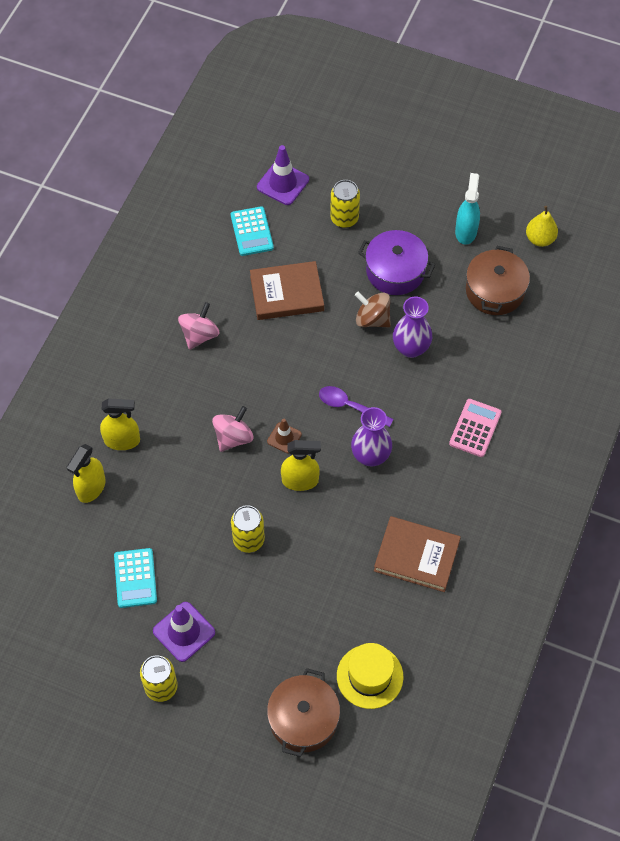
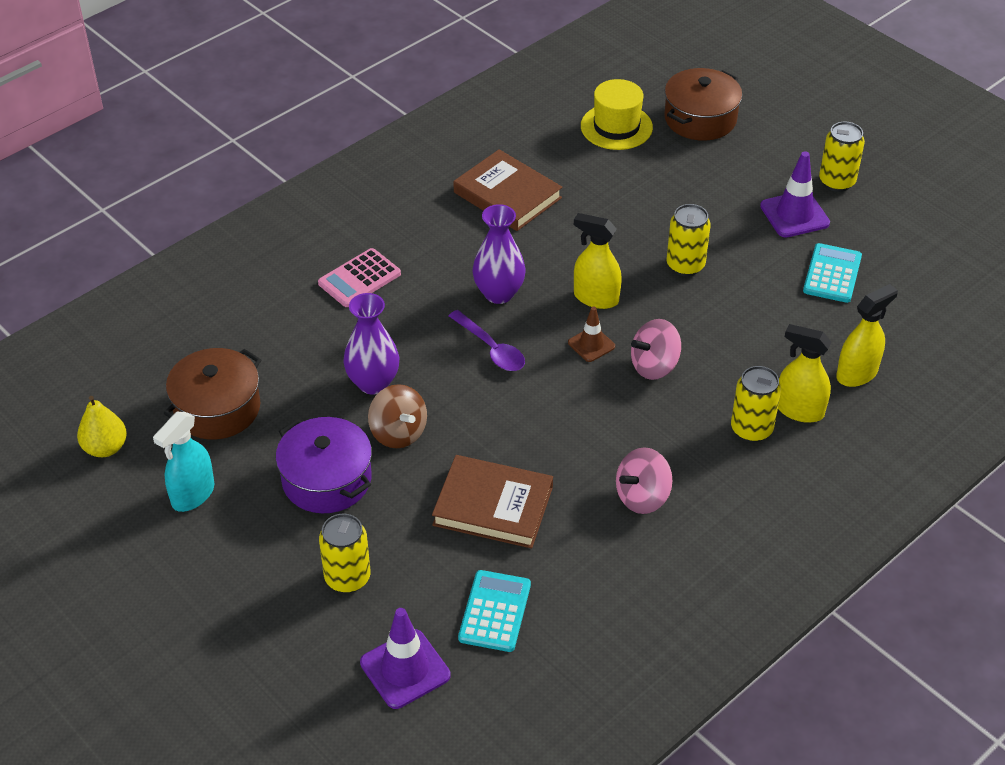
camera: 155 degrees left, 15 degrees down
none -> yellow can [731,366,781,442]

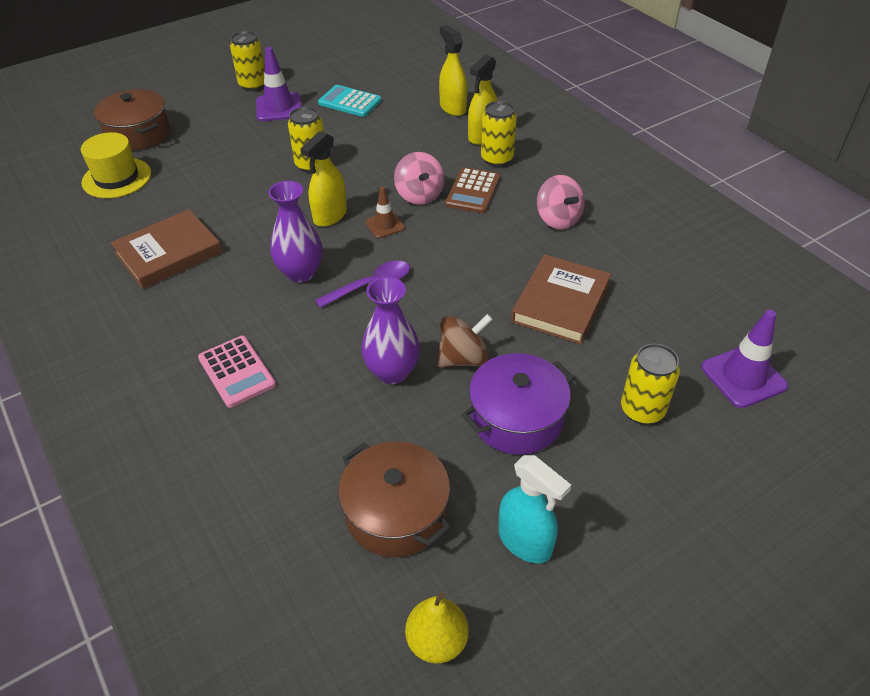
camera: 80 degrees left, 0 degrees up
turquoise calculator [458,570,531,652] -> none
none -> brown calculator [445,167,500,213]

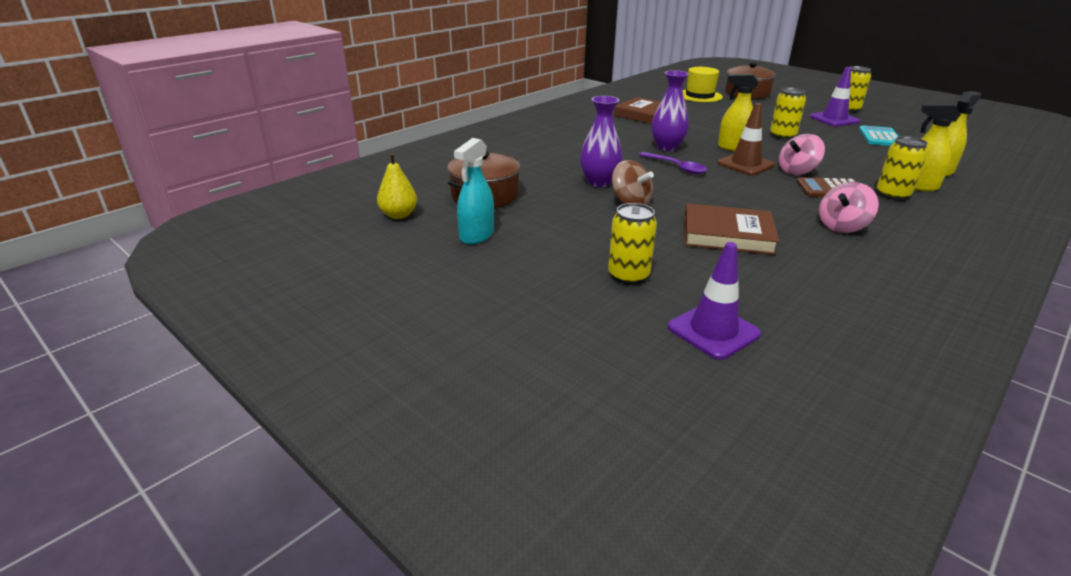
camera: 75 degrees right, 15 degrees down
pink calculator [198,336,276,408] -> none
brown traffic cone [365,187,405,238] -> brown traffic cone [717,103,775,175], size x1.64
purple pot [462,353,575,455] -> none

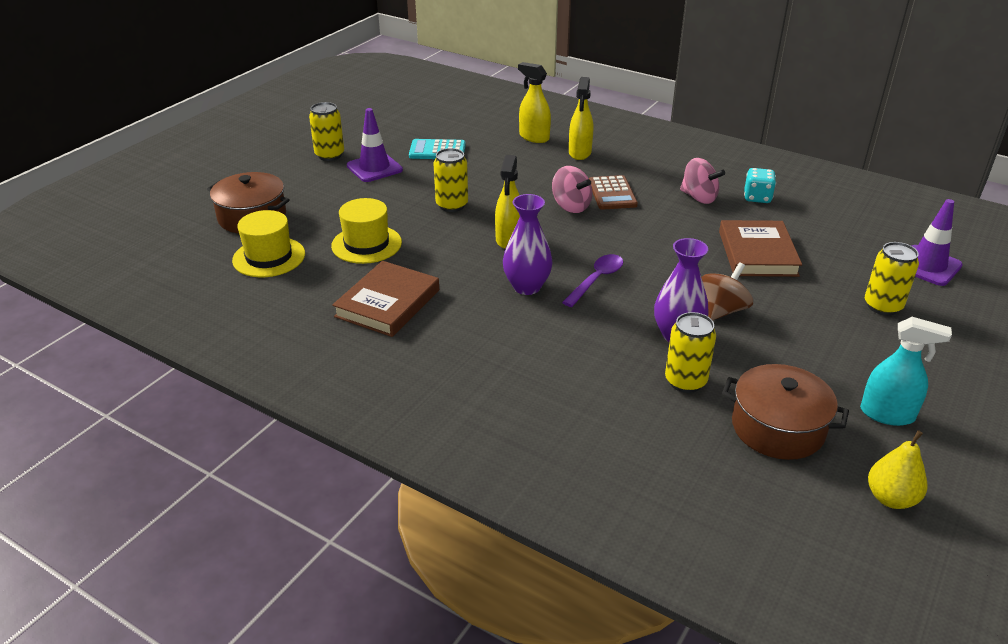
camera: 100 degrees left, 5 degrees up
brown traffic cone [717,103,775,175] -> none
yellow can [877,136,928,201] -> yellow can moved to [665,312,716,393]
none -> yellow hat [331,198,402,264]
none -> turquoise dice [744,168,776,203]

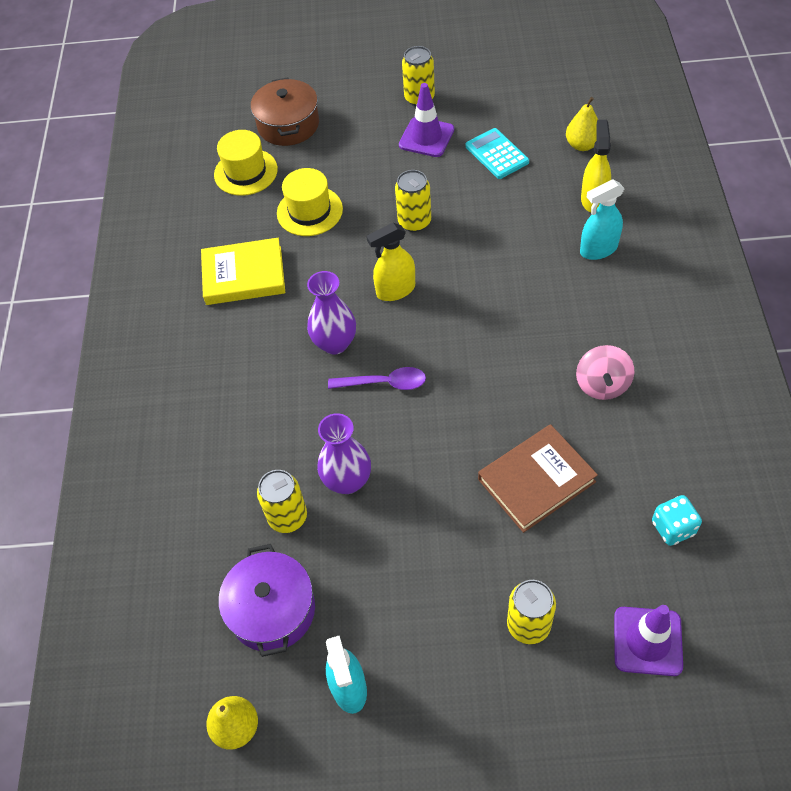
camera: 60 degrees right, 20 degrees up
brown book [332,261,439,337] -> yellow book [201,238,286,305]
pink spinning top [552,166,592,213] -> none
yellow spray bottle [569,77,593,160] -> turquoise spray bottle [580,179,625,260]
brown calculator [589,175,638,210] -> none
brown spinning top [701,262,753,321] -> none
brown pot [722,364,849,460] -> purple pot [219,544,315,657]
turquoise dice [744,168,776,203] -> turquoise dice moved to [652,495,702,546]
none -> yellow pear [566,97,598,151]

